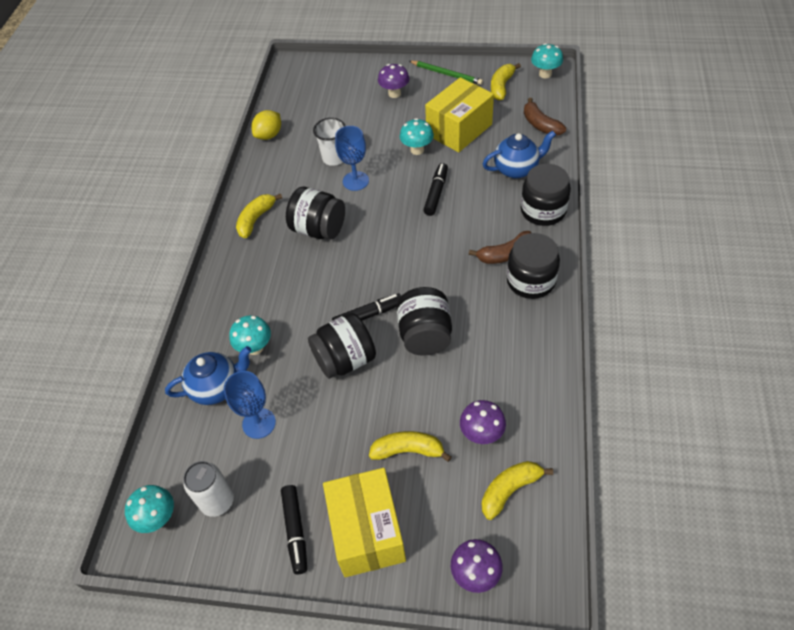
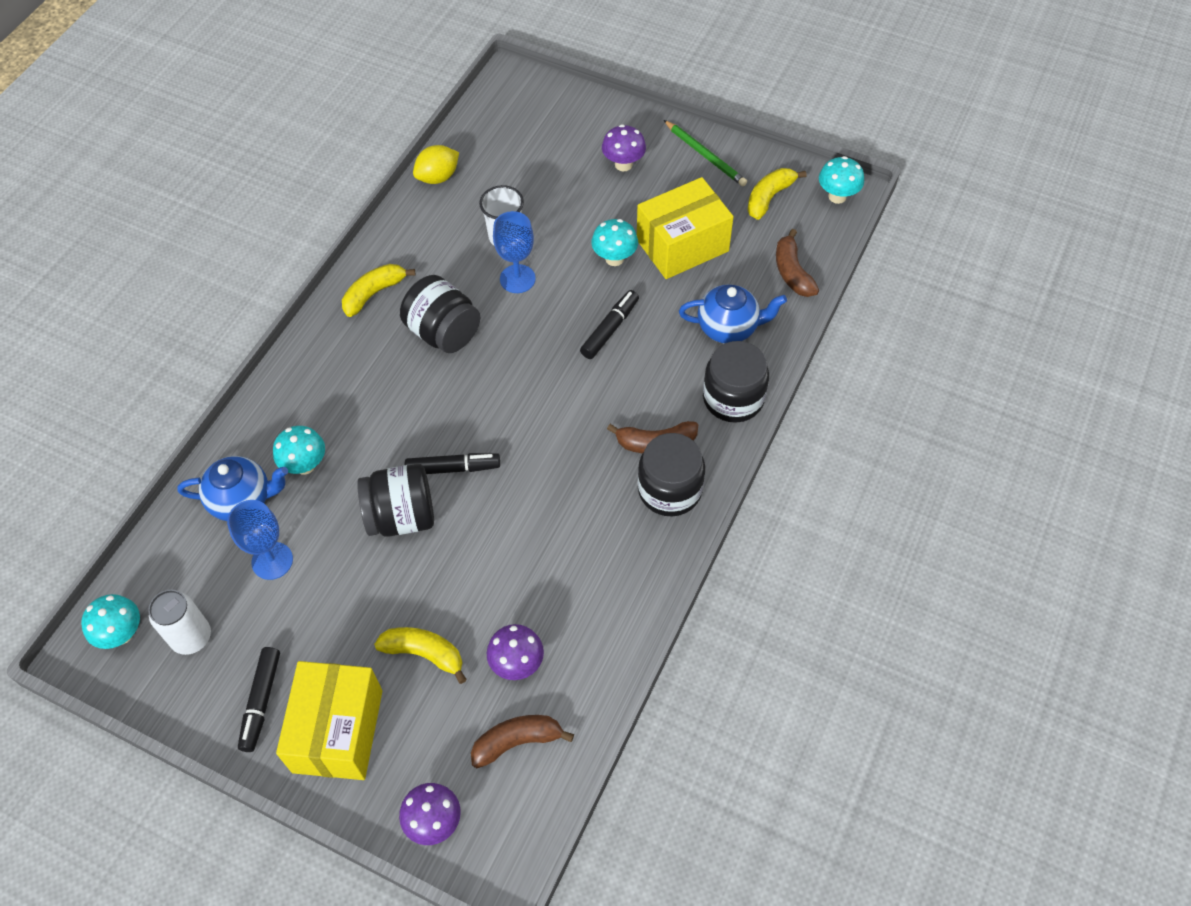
camera: 15 degrees right, 5 degrees up
black jar [396,287,452,356] -> none
yellow banana [482,461,553,520] -> brown banana [471,715,574,768]

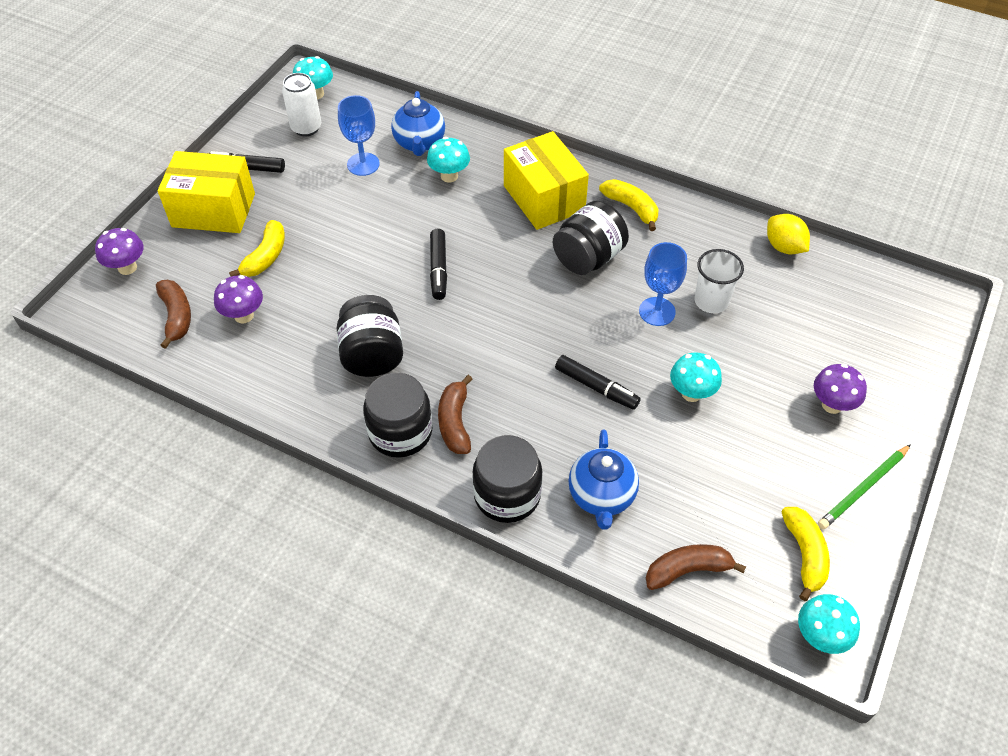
camera: 90 degrees right, 5 degrees down
black jar [357,464,434,537] -> black jar moved to [337,295,403,377]
yellow box [637,177,734,279] -> yellow box moved to [504,131,589,230]
yellow banana [747,168,806,220] -> yellow banana turned 45 degrees clockwise [781,507,830,601]

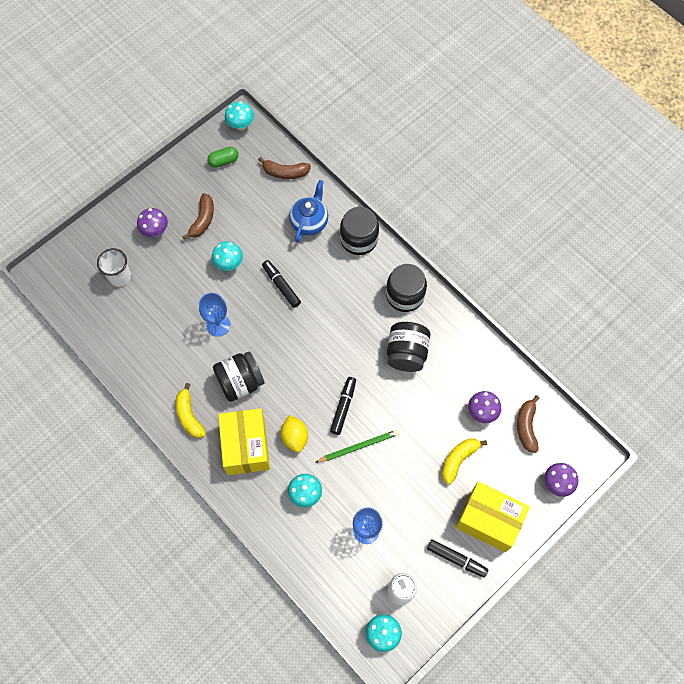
camera: 160 degrees left, 15 degrees up
blue teapot [391,91,445,156] -> none
brown banana [438,375,472,454] -> brown banana moved to [182,193,214,240]
white cup [695,249,744,313] -> white cup moved to [97,248,131,287]
yellow lemon [767,214,810,254] -> yellow lemon moved to [281,415,308,453]
yellow banana [781,507,830,601] -> green capsule [207,147,238,168]
green pencil [818,444,911,530] -> green pencil moved to [315,430,399,463]

